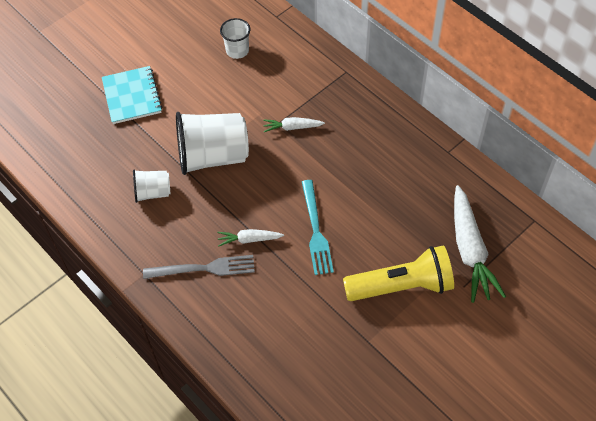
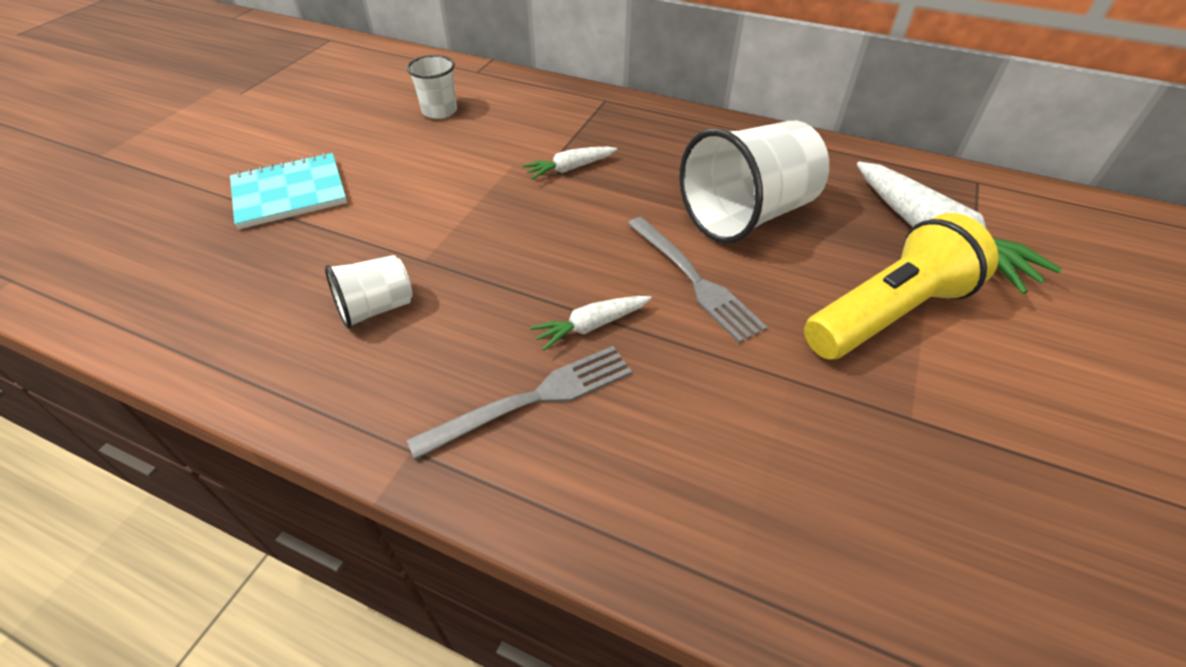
camera: 25 degrees left, 10 degrees down
turquoise notebook [102,66,162,124] -> turquoise notebook turned 75 degrees counterclockwise [230,153,347,229]
white cup [176,112,249,175] -> white cup moved to [679,121,829,244]
turquoise fork [302,180,334,275] -> grey fork [628,217,767,343]

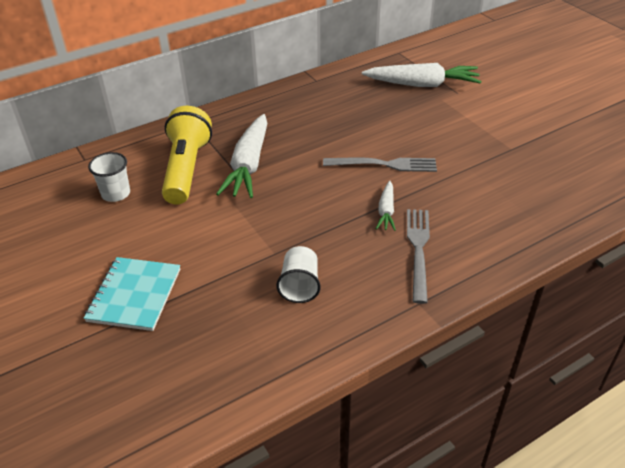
camera: 55 degrees left, 5 degrees down
white carrot [522,147,617,180] -> white carrot [216,114,267,198], size x1.96
white cup [679,121,829,244] -> none
yellow flashlight [804,213,999,359] -> yellow flashlight moved to [162,106,212,205]

